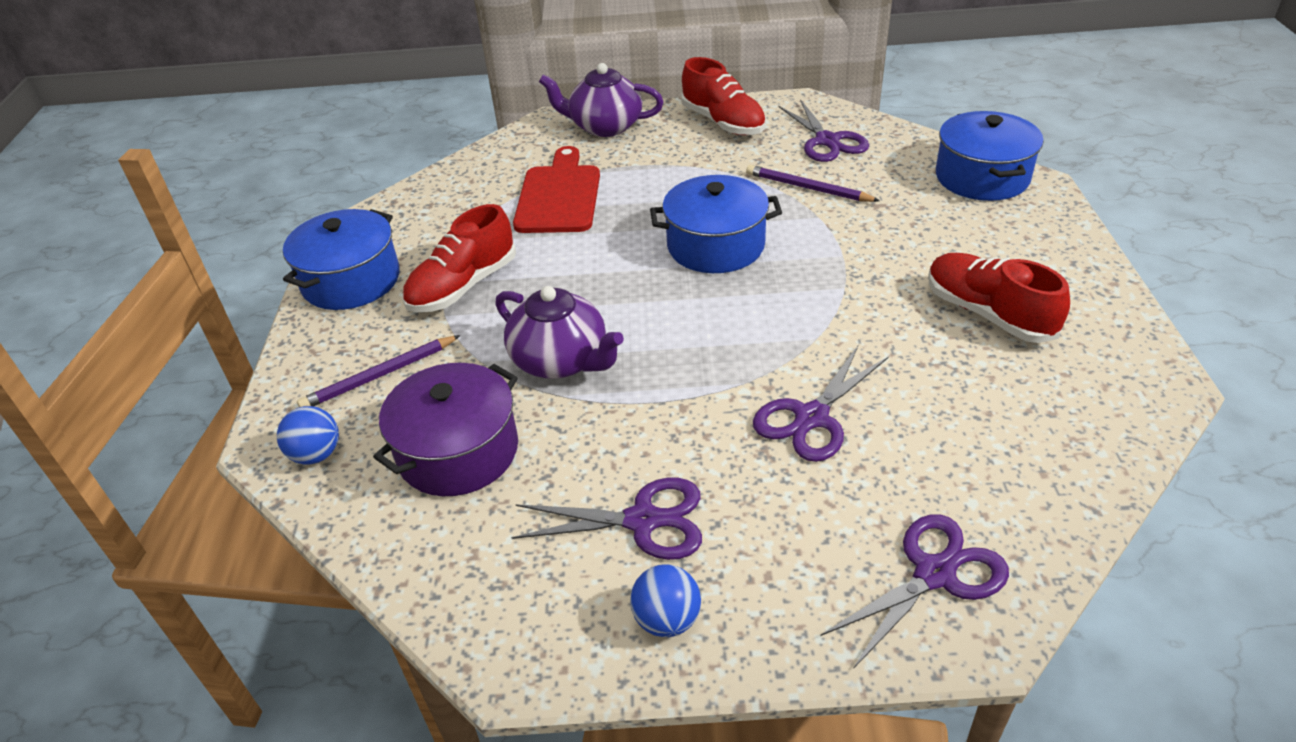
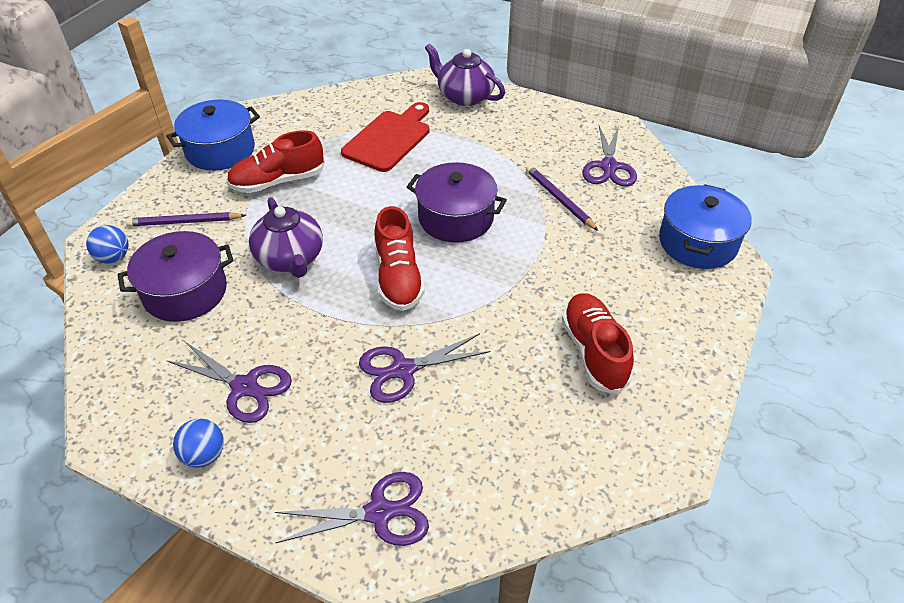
camera: 25 degrees right, 5 degrees up
blue pot [650,175,782,273] -> purple pot [407,162,507,243]
red shoe [681,57,766,135] -> red shoe moved to [375,206,425,311]

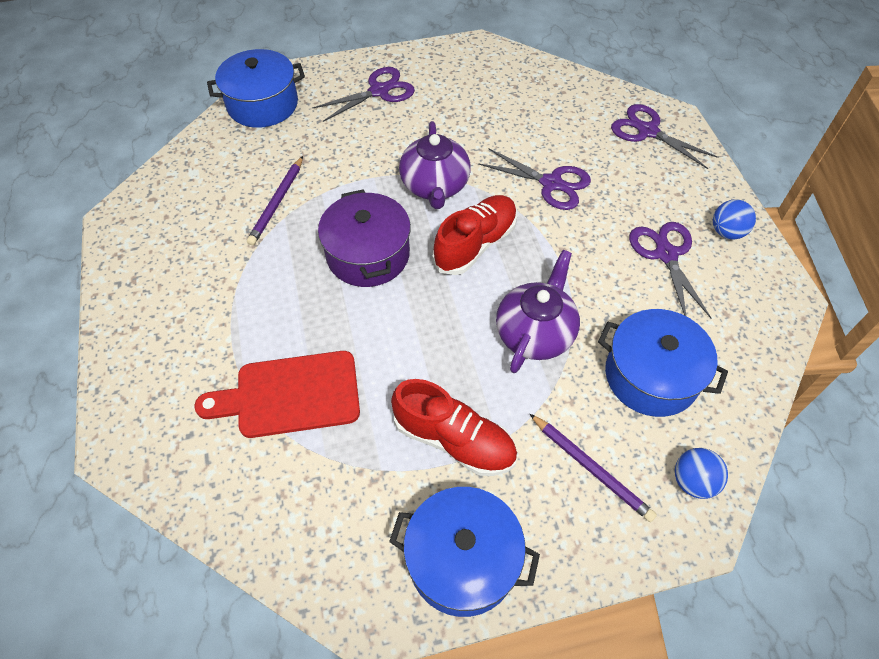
camera: 130 degrees left, 10 degrees up
purple pot [118,231,233,322] -> blue pot [598,309,728,417]
purple teapot [425,43,505,106] -> purple teapot moved to [399,121,471,209]
red shoe [562,293,634,394] -> none
purple scissors [582,126,637,187] -> purple scissors moved to [312,67,415,122]

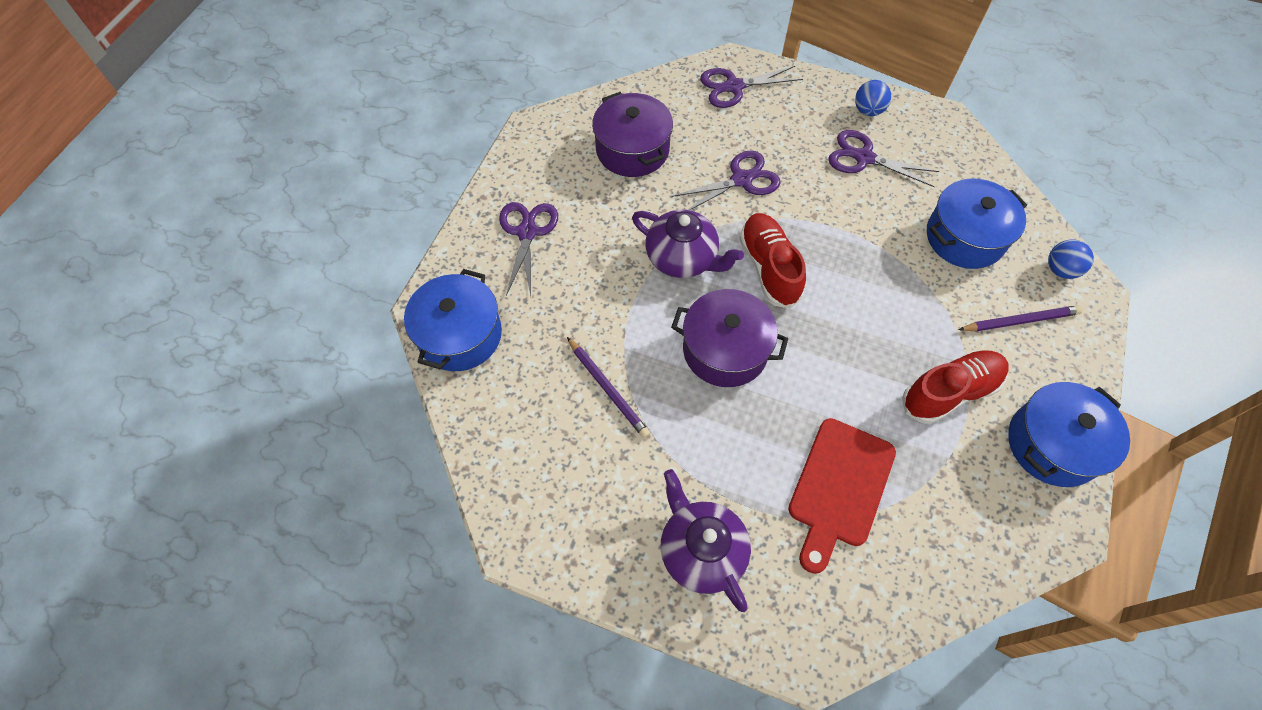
camera: 55 degrees left, 5 degrees up
purple teapot [496,250,580,373] -> purple teapot moved to [660,469,751,612]
none -> purple pot [592,92,673,177]

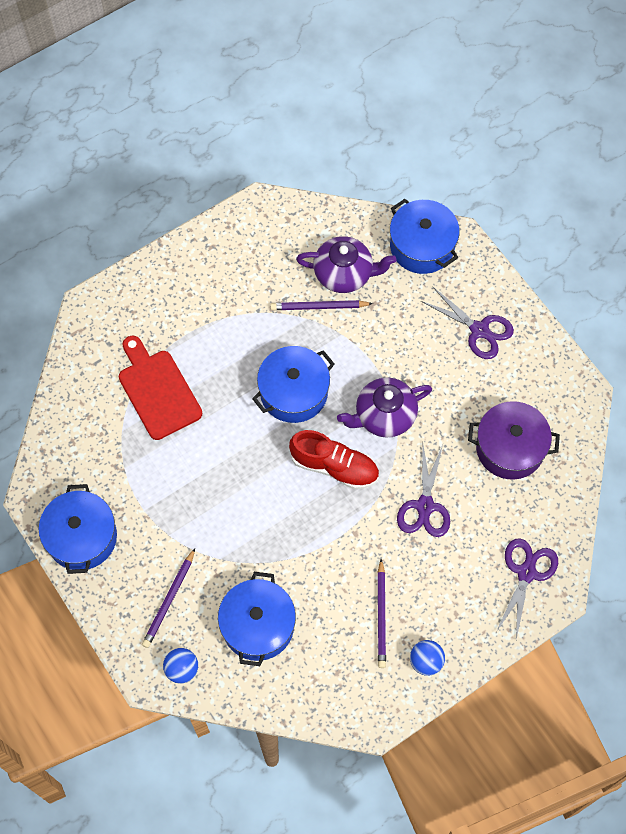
camera: 125 degrees right, 5 degrees up
purple teapot [660,469,751,612] -> purple teapot moved to [296,236,397,293]
purple pot [671,289,788,387] -> blue pot [252,346,335,423]
purple scissors [828,130,939,187] -> purple pencil [377,559,386,668]
red shoe [902,350,1009,424] -> none

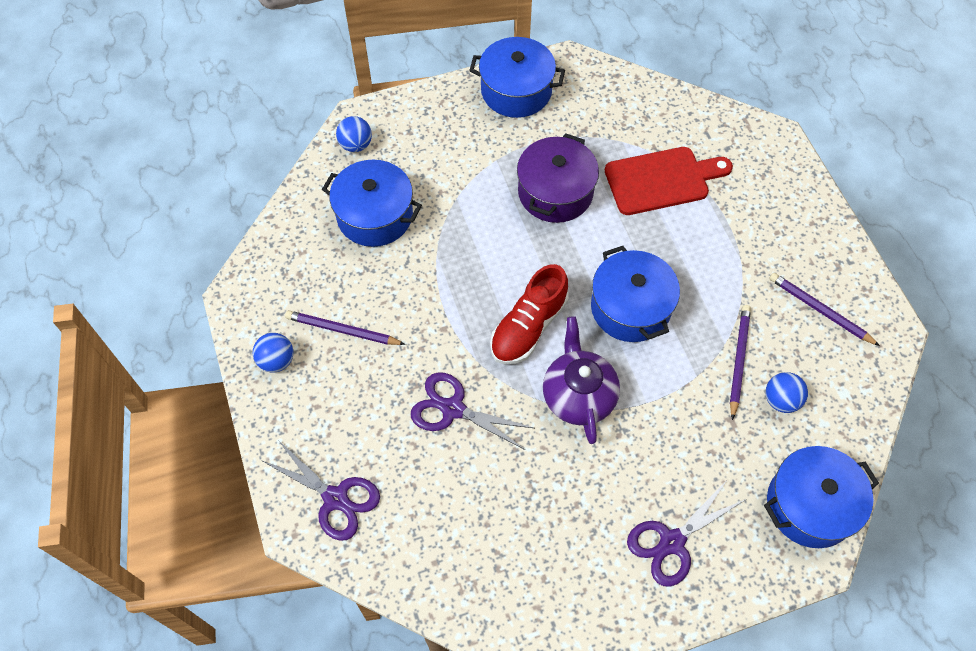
camera: 105 degrees right, 5 degrees down
purple pencil [142,548,195,648] -> purple pencil moved to [769,273,880,346]
purple teapot [296,236,397,293] -> blue ball [766,372,808,413]
purple pot [468,401,560,480] -> purple pot moved to [517,133,599,223]

